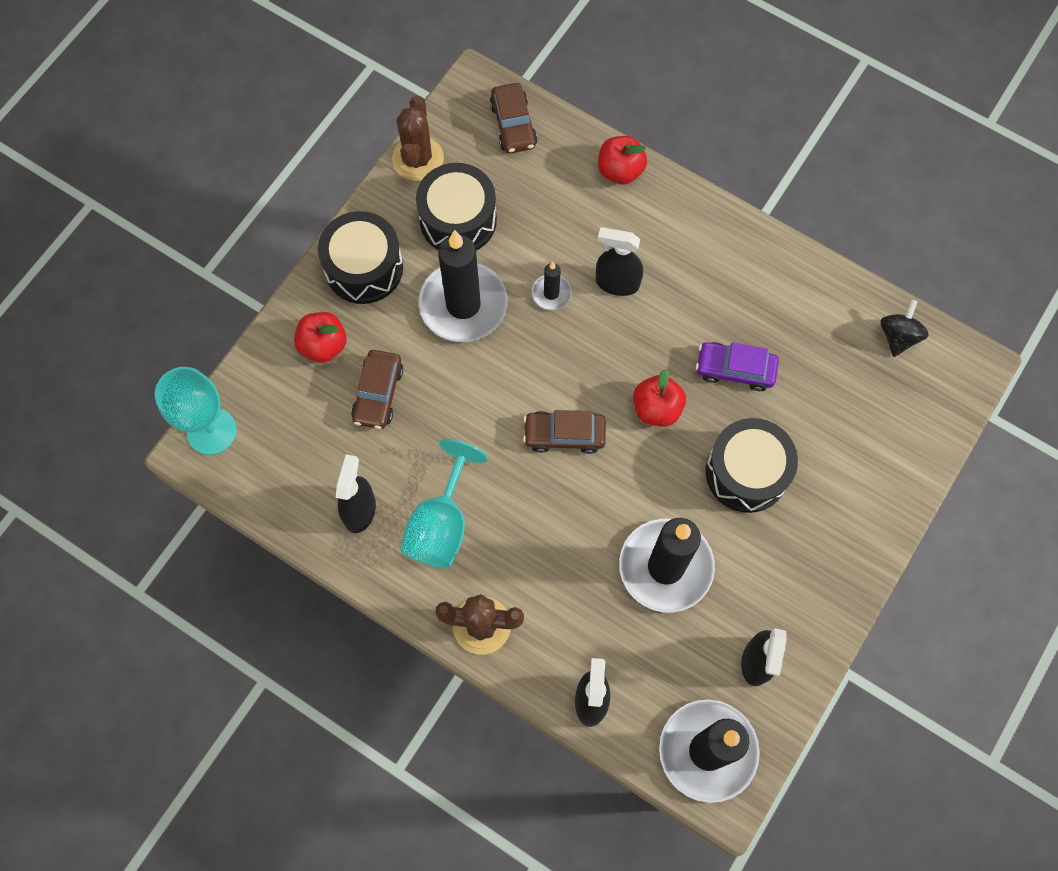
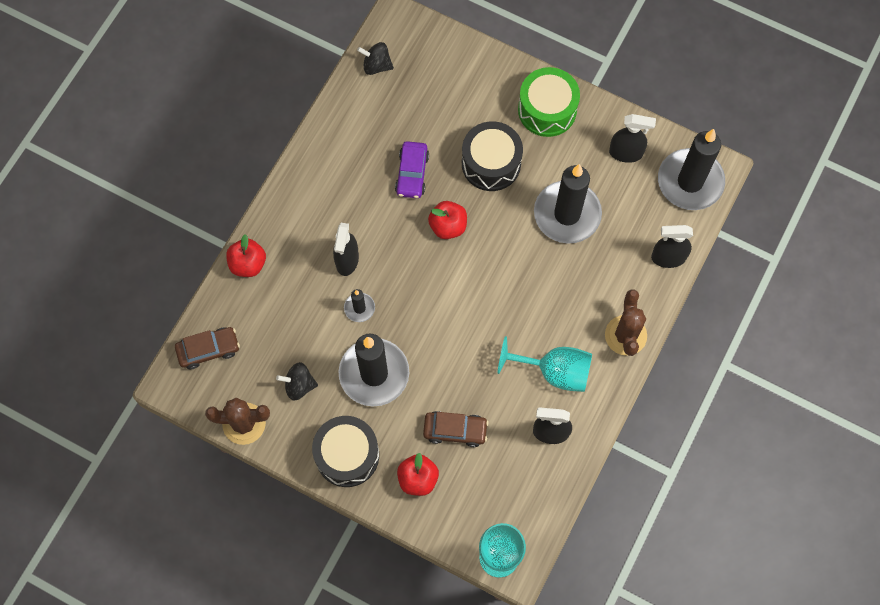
camera: 95 degrees left, 0 degrees up
black drum [416,163,497,250] -> black spinning top [276,362,318,401]
brown car [523,410,606,454] -> none
none -> green drum [518,67,580,137]

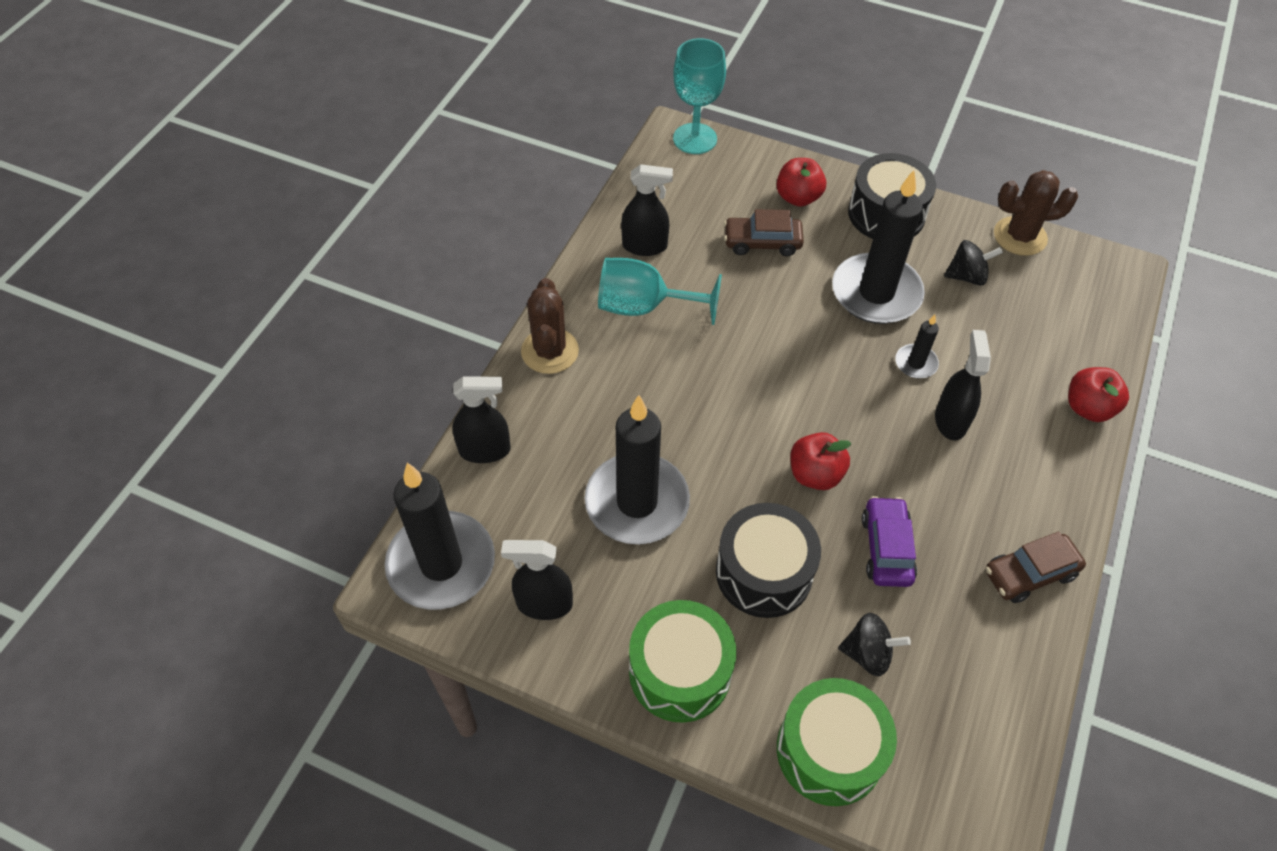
camera: 175 degrees right, 15 degrees down
brown car [175,327,240,369] -> brown car moved to [985,532,1086,603]
black spinning top [357,42,394,75] -> black spinning top moved to [838,613,911,676]
none -> green drum [777,678,897,806]

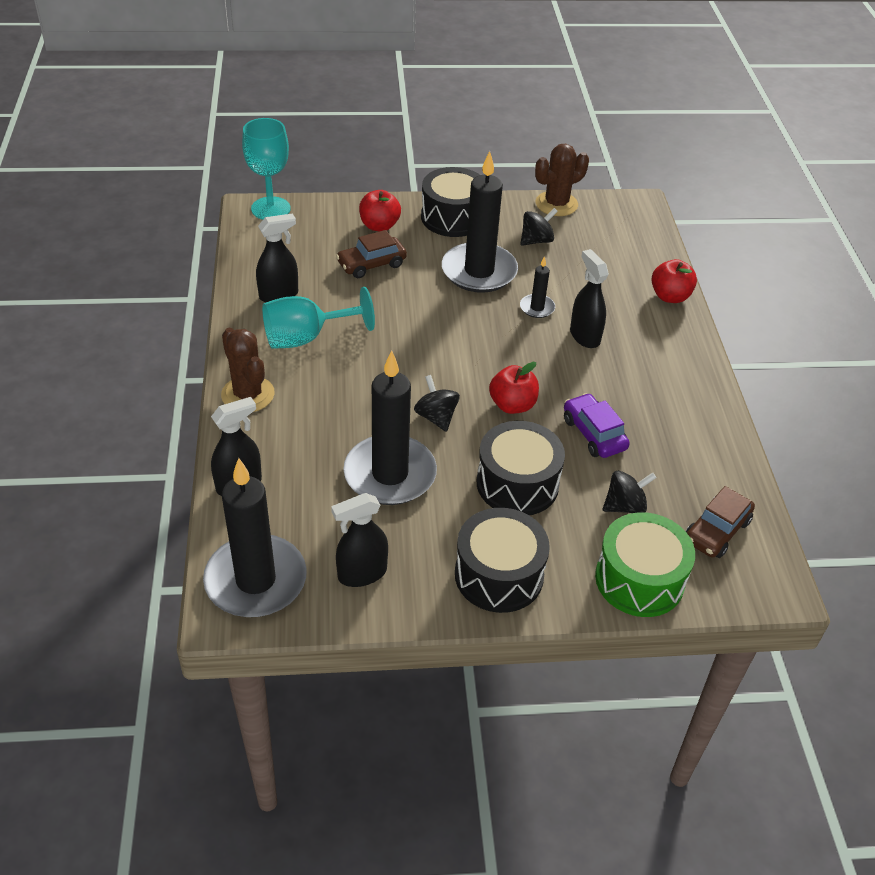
camera: 30 degrees left, 10 degrees down
green drum [629,600,736,723] -> black drum [455,508,550,613]
brown car [985,532,1086,603] -> brown car moved to [686,486,755,558]
none -> black spinning top [414,375,460,432]

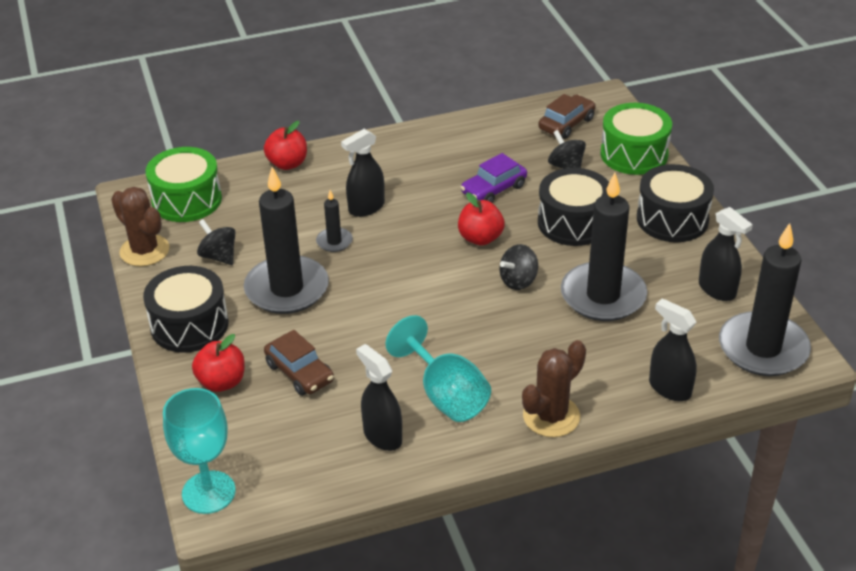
camera: 100 degrees left, 5 degrees down
brown car [686,486,755,558] -> brown car turned 75 degrees counterclockwise [539,94,596,139]
none -> green drum [146,147,222,222]

